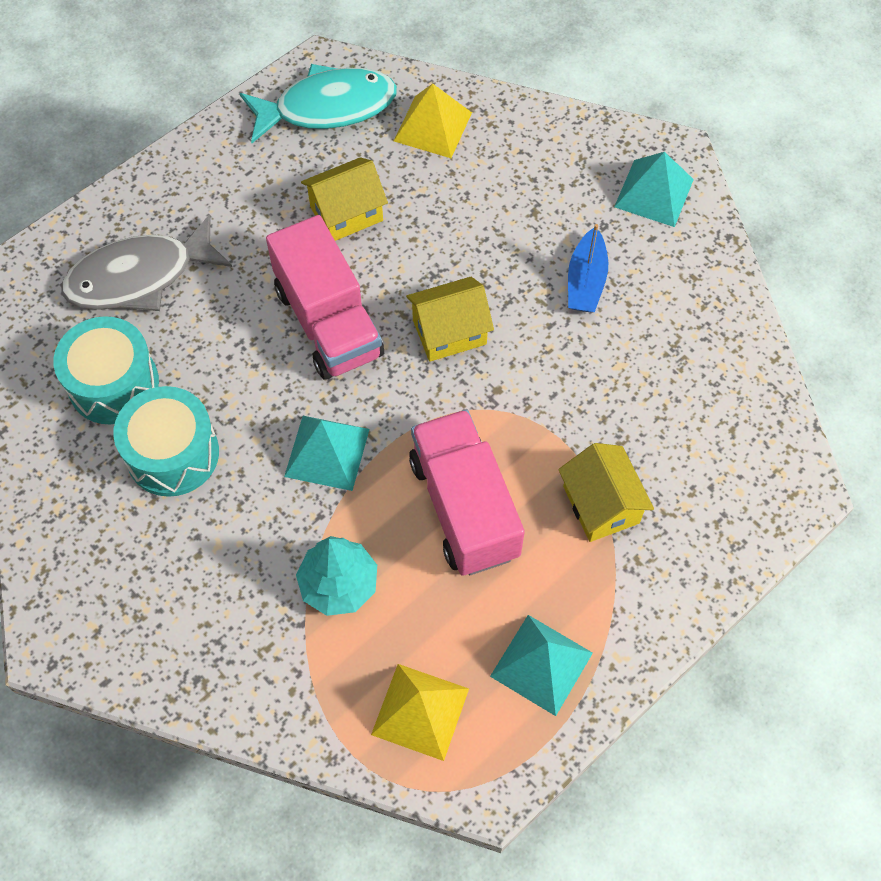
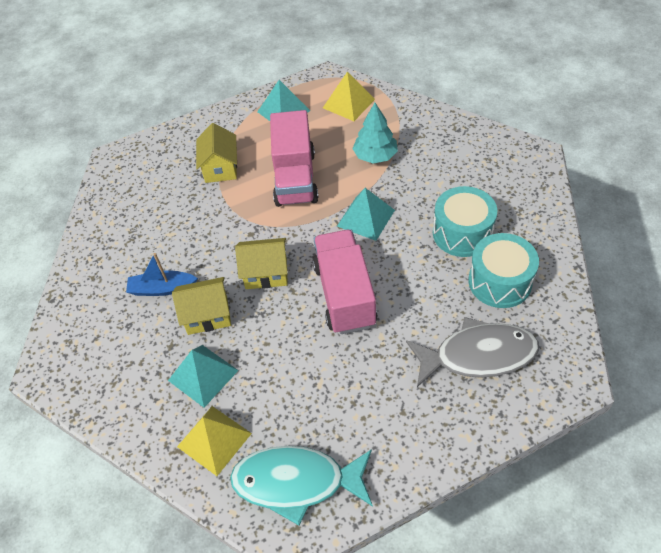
camera: 160 degrees left, 10 degrees down
yellow house [301,157,388,241] -> yellow house moved to [172,277,231,335]
blue boat [568,224,608,312] -> blue boat turned 120 degrees counterclockwise [126,253,198,296]
turquoise pyramid [614,152,694,227] -> turquoise pyramid moved to [168,345,239,408]

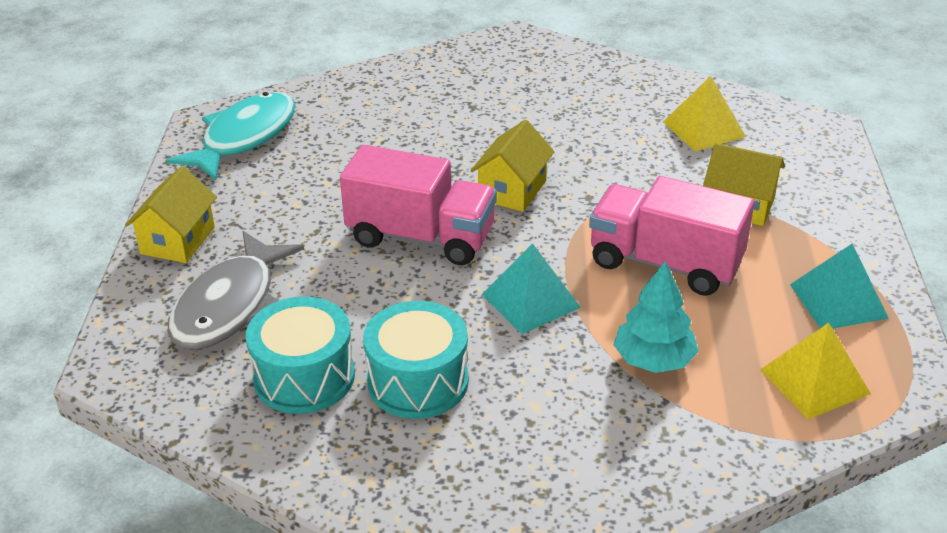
camera: 115 degrees right, 15 degrees down
blue boat [126,253,198,296] -> none
turquoise pyramid [168,345,239,408] -> none
yellow house [172,277,231,335] -> yellow house moved to [125,166,217,263]
yellow pyramid [177,406,252,476] -> yellow pyramid moved to [663,76,746,152]

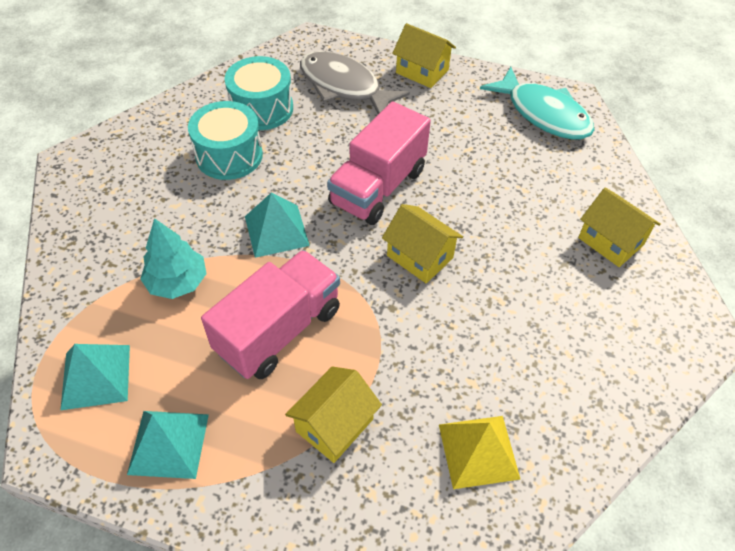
camera: 105 degrees right, 15 degrees up
yellow pyramid [760,323,871,419] -> turquoise pyramid [60,344,130,411]
none -> yellow house [578,188,661,267]

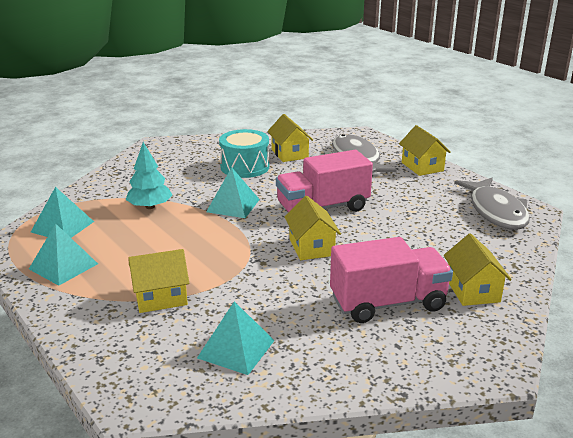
camera: 35 degrees right, 25 degrees down
pink truck [201,250,340,379] -> pink truck moved to [330,237,453,323]
turquoise drum [225,56,293,130] -> yellow house [267,114,313,162]
yellow pyramid [439,416,520,489] -> turquoise pyramid [197,302,275,375]
turquoise fish [480,67,595,139] -> grey fish [454,178,530,230]

